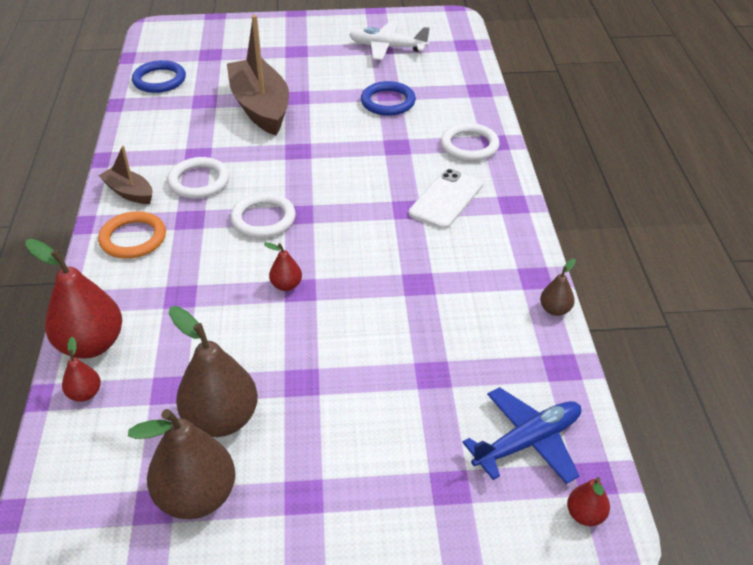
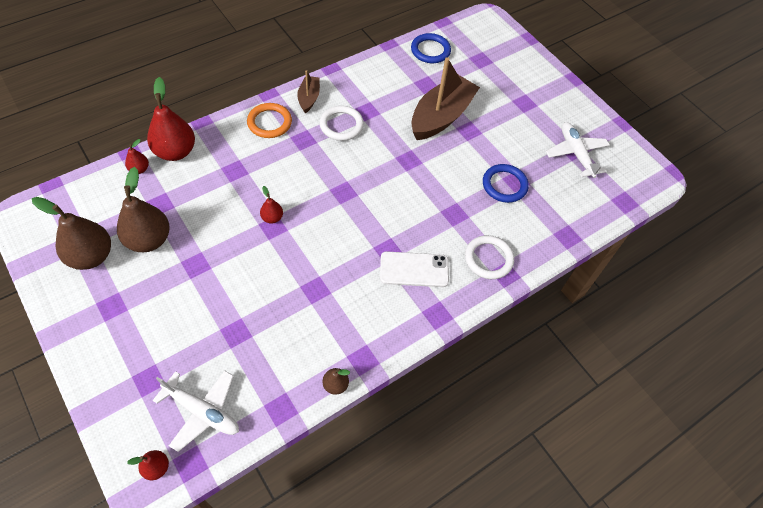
camera: 55 degrees right, 15 degrees up
white ring [231,193,296,238] -> none
blue plane [462,387,581,484] -> white plane [152,371,239,452]

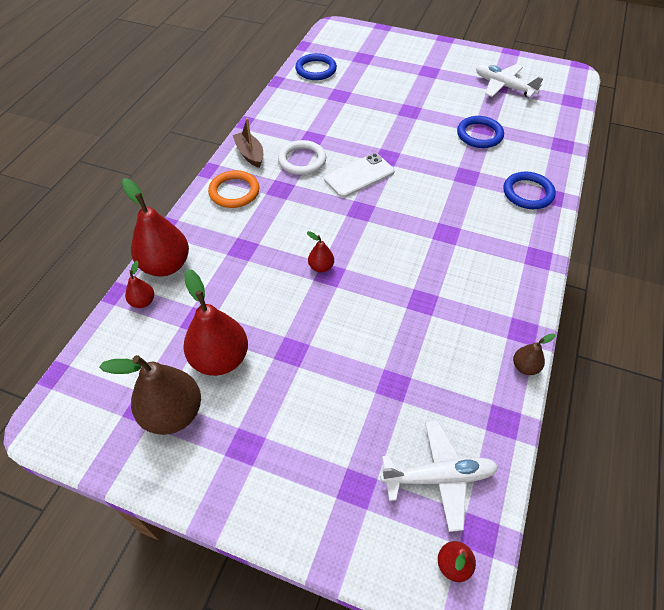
camera: 30 degrees left, 5 degrees down
brown pear [117,167,170,252] -> red pear [183,269,248,376]
white phone [380,251,449,287] -> white phone moved to [324,153,395,198]
brown boat [411,57,480,140] -> none
white ring [465,235,514,279] -> blue ring [503,172,556,209]

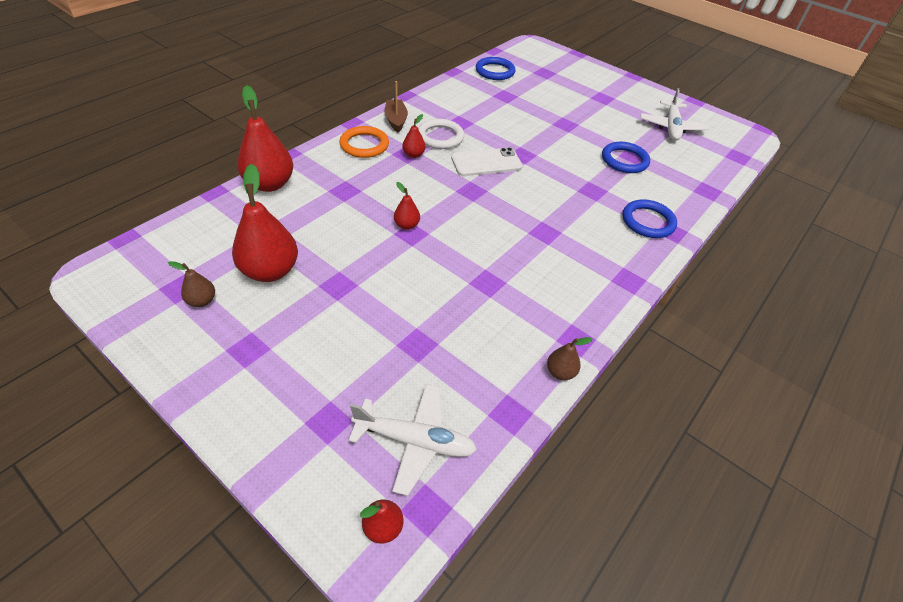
camera: 15 degrees right, 5 degrees down
brown pear [99,355,201,435] -> brown pear [168,261,215,307], size x0.48
red pear [125,261,154,308] -> red pear moved to [402,114,426,158]
white plane [476,64,543,97] -> white plane turned 135 degrees counterclockwise [640,88,709,141]

